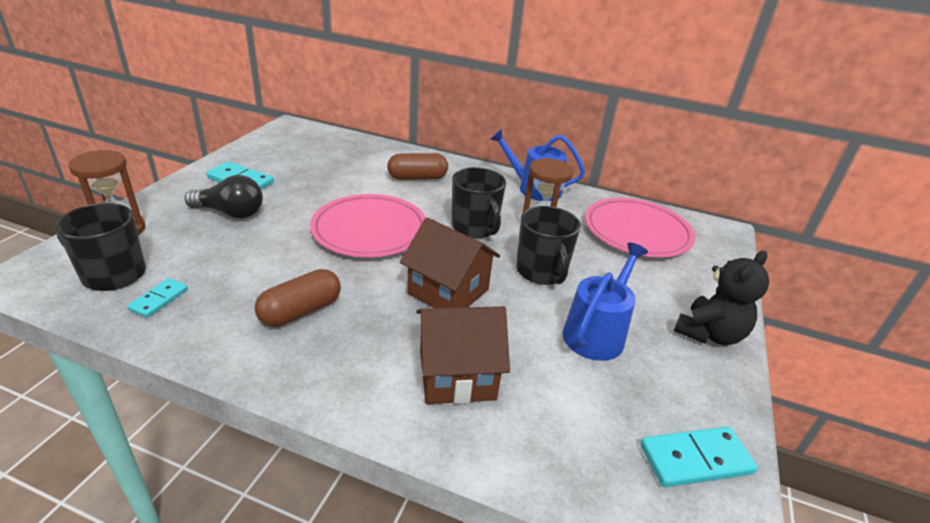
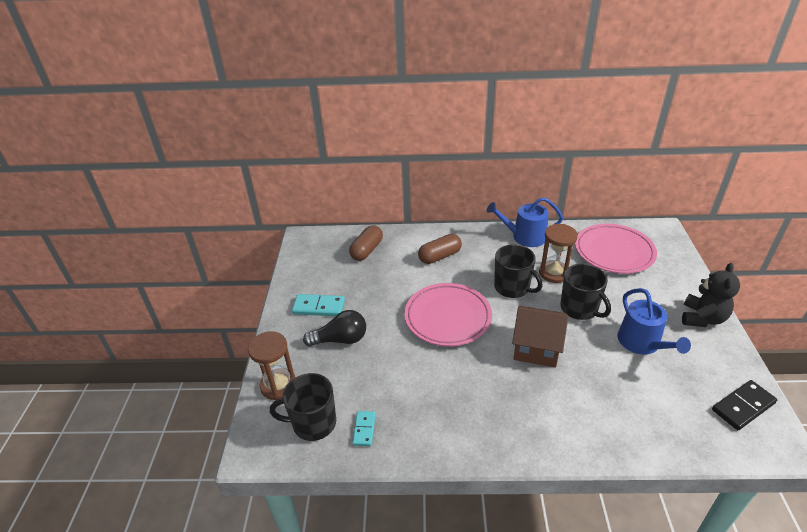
camera: 15 degrees left, 5 degrees up
brown capsule [255,269,341,327] -> brown capsule moved to [349,225,383,261]
brown house [416,306,510,404] -> none
blue watering can [563,242,648,361] -> blue watering can turned 150 degrees clockwise [618,288,691,355]
turquoise domino [640,427,758,487] -> black domino [712,380,777,430]

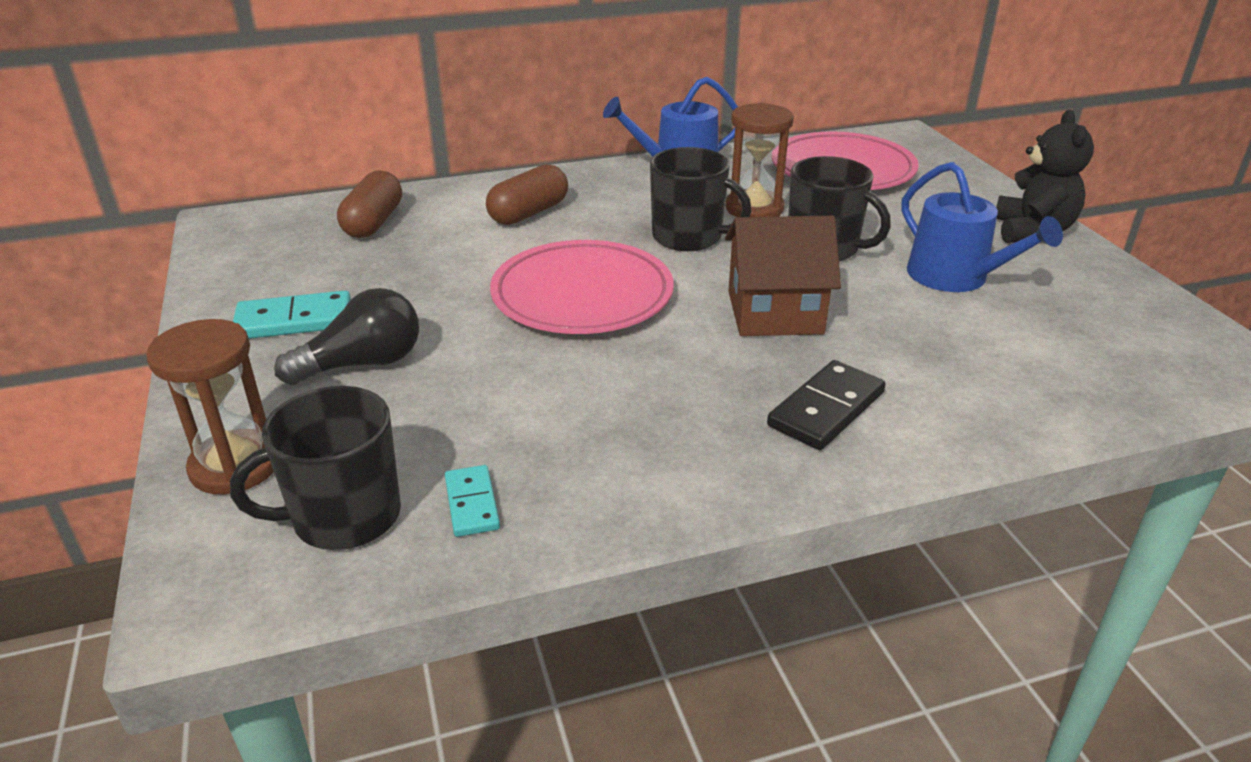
camera: 20 degrees left, 5 degrees down
black domino [712,380,777,430] -> black domino moved to [767,360,886,450]

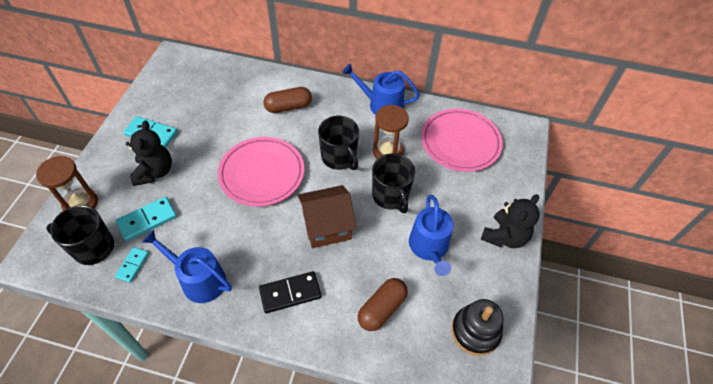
camera: 30 degrees right, 20 degrees up
black light bulb [274,288,419,385] -> black teddy bear [126,121,172,186]
brown capsule [337,170,402,238] -> brown capsule moved to [358,278,408,331]
brown house [725,216,841,336] -> brown house turned 45 degrees counterclockwise [298,185,356,248]
none -> turquoise domino [116,197,177,241]
none -> blue watering can [142,230,232,303]
none -> black stacking toy [451,299,503,356]

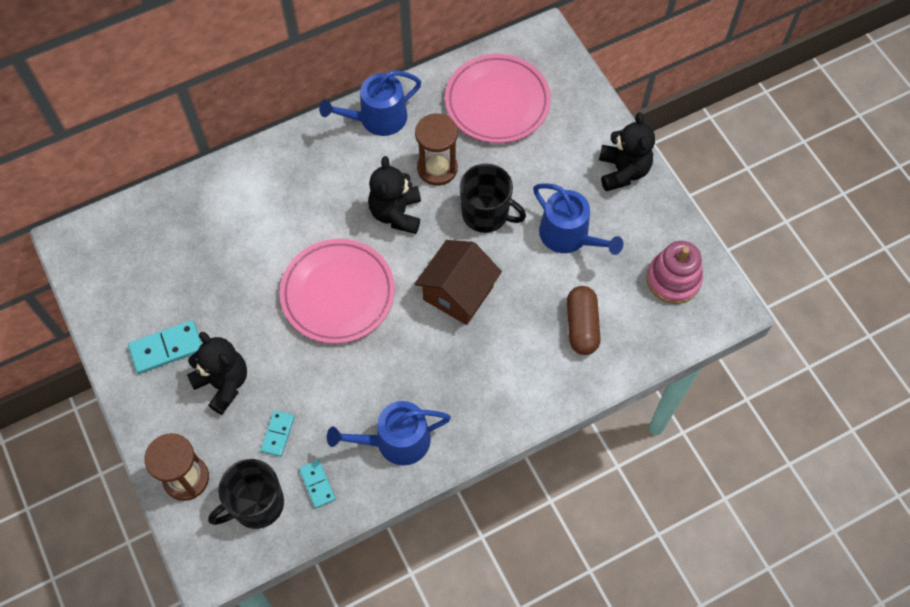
camera: 40 degrees left, 10 degrees up
turquoise domino [116,197,177,241] -> turquoise domino [261,410,295,457], size x0.62
black domino [259,271,322,313] -> none
brown capsule [263,87,312,113] -> none
black mug [318,116,359,170] -> black teddy bear [368,156,421,234]
black stacking toy [451,299,503,356] -> pink stacking toy [646,241,703,304]

